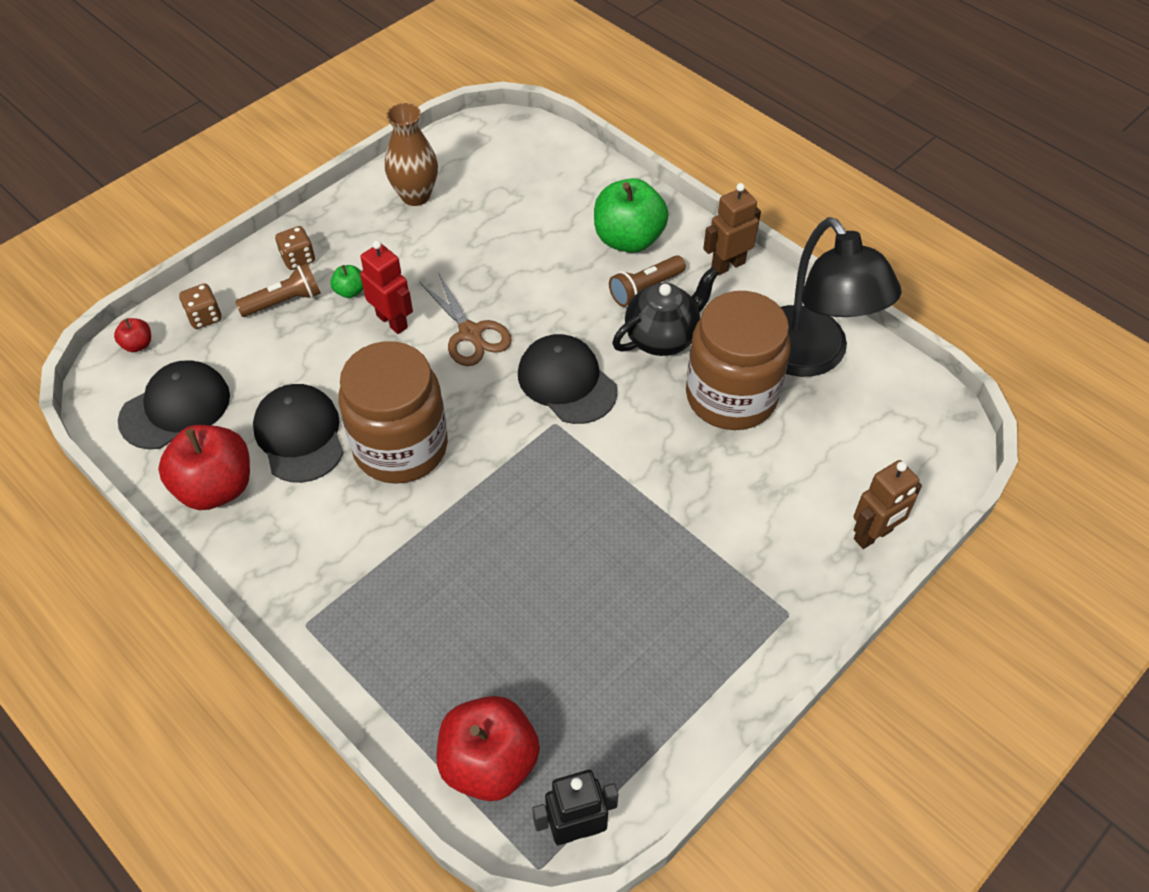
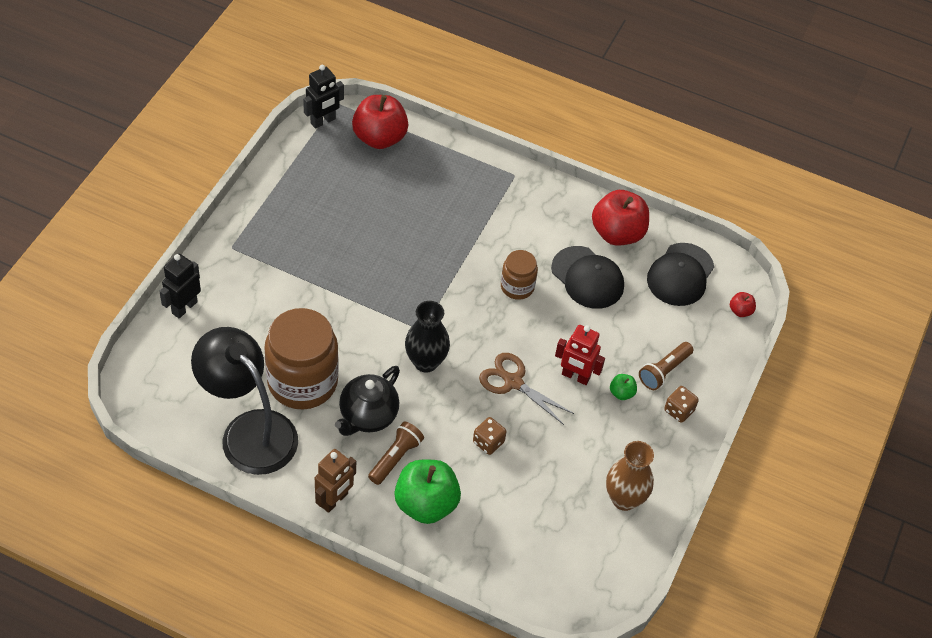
camera: 155 degrees right, 0 degrees up
brown dice [179,284,222,329] -> brown dice moved to [473,417,506,455]
brown jar [339,341,448,484] -> brown jar [501,250,538,300], size x0.52
black cap [518,334,618,424] -> black vase [405,301,450,373]
brown robot [854,460,922,549] -> black robot [159,254,201,318]

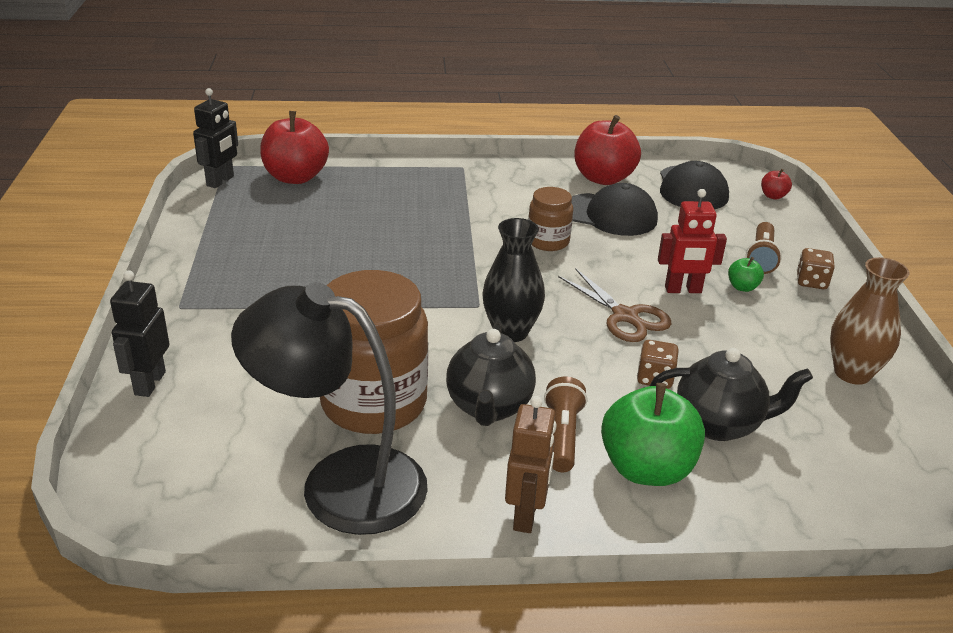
camera: 25 degrees left, 20 degrees down
brown scissors [479,353,574,425] -> brown scissors turned 135 degrees counterclockwise [558,268,671,342]
none -> black teapot [649,348,813,441]

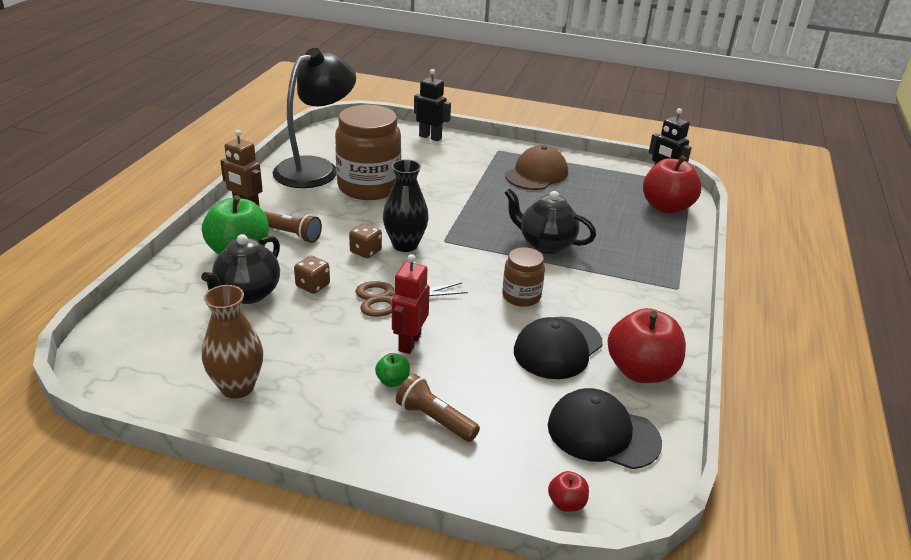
camera: 110 degrees right, 0 degrees up
black teapot [446,323,536,426] -> black teapot moved to [505,188,596,254]
brown dice [797,248,835,289] -> brown dice moved to [349,223,382,258]
none -> brown cap [505,145,568,190]

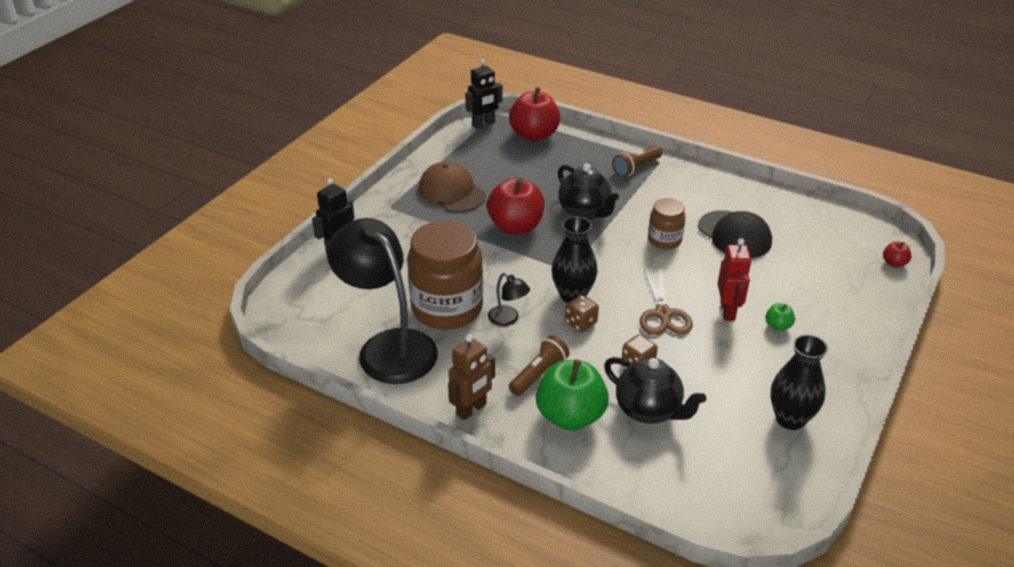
camera: 75 degrees left, 5 degrees up
brown vase [202,285,263,399] -> black vase [771,334,828,430]
red robot [392,254,430,354] -> red robot turned 120 degrees counterclockwise [718,238,752,321]
brown flashlight [396,374,480,442] -> brown flashlight moved to [612,146,662,177]
black teapot [505,188,596,254] -> black teapot turned 75 degrees counterclockwise [558,164,619,220]
black cap [548,388,662,469] -> none
red apple [607,308,686,383] -> red apple moved to [487,178,544,235]
none -> black lamp [488,273,530,326]

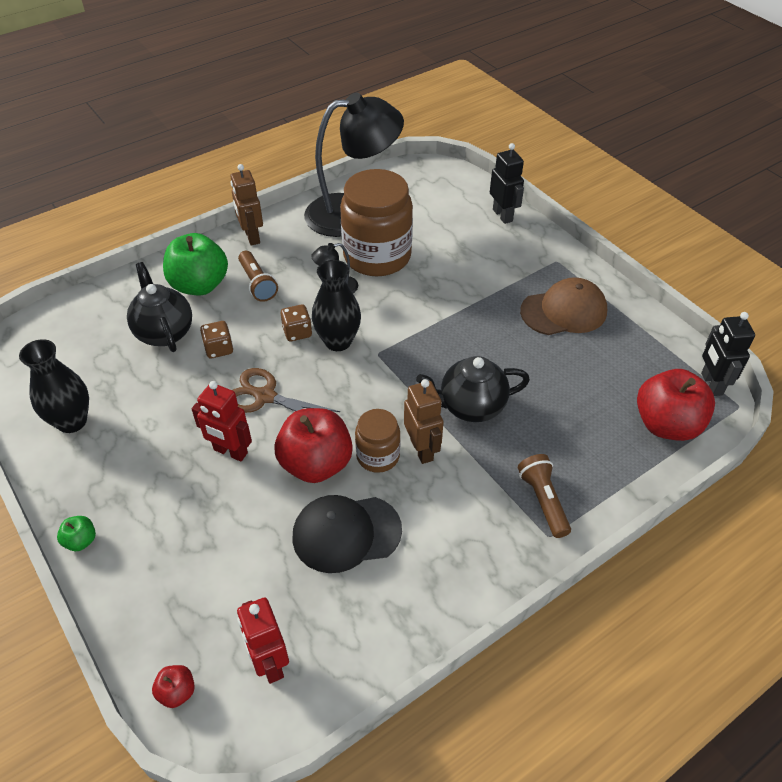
camera: 115 degrees right, 10 degrees up
red apple [487,178,544,235] -> red apple moved to [274,408,353,483]
black teapot [604,357,706,424] -> black teapot turned 90 degrees clockwise [127,262,192,352]
green apple [765,303,795,331] -> green apple moved to [57,516,96,551]
none -> red robot [237,597,289,684]
none -> brown robot [404,379,444,464]

